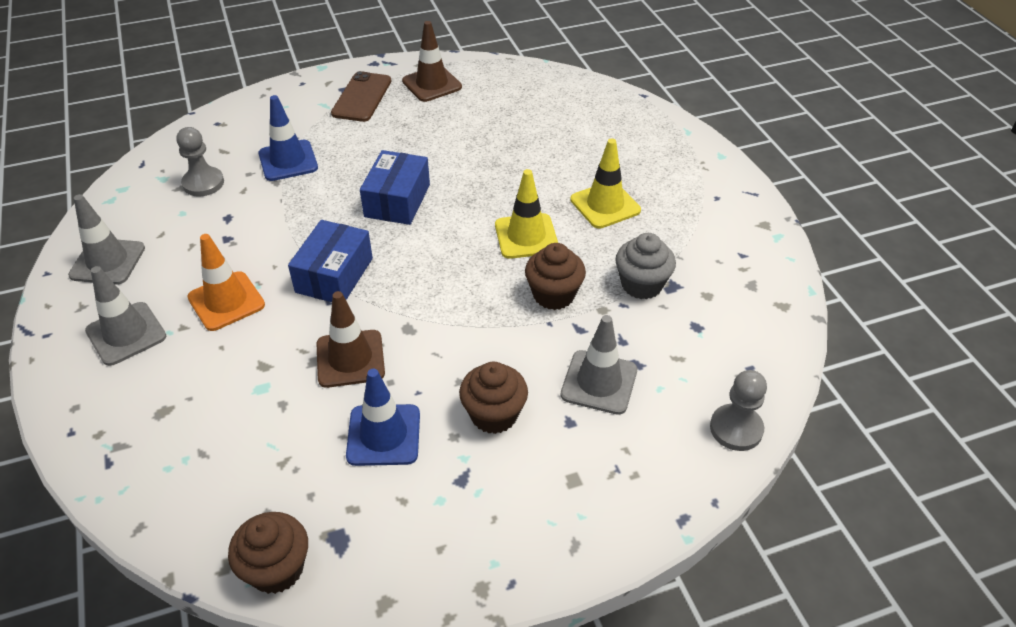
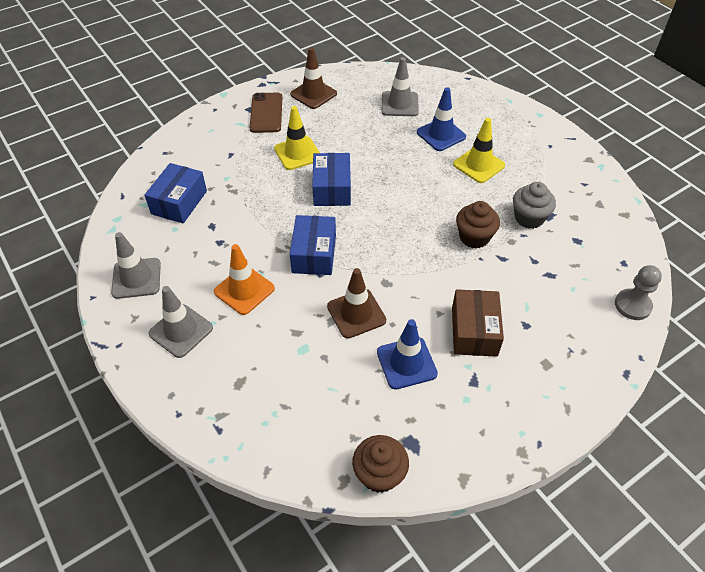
camera: 15 degrees left, 5 degrees up
grey pawn [176,127,224,197] -> blue box [144,163,207,224]
blue traffic cone [258,95,318,181] -> blue traffic cone moved to [417,87,466,151]
brown cupcake [459,362,528,434] -> brown box [452,289,504,357]
yellow traffic cone [495,169,558,259] -> yellow traffic cone moved to [274,106,320,170]
grey traffic cone [560,315,637,415] -> grey traffic cone moved to [382,57,419,116]

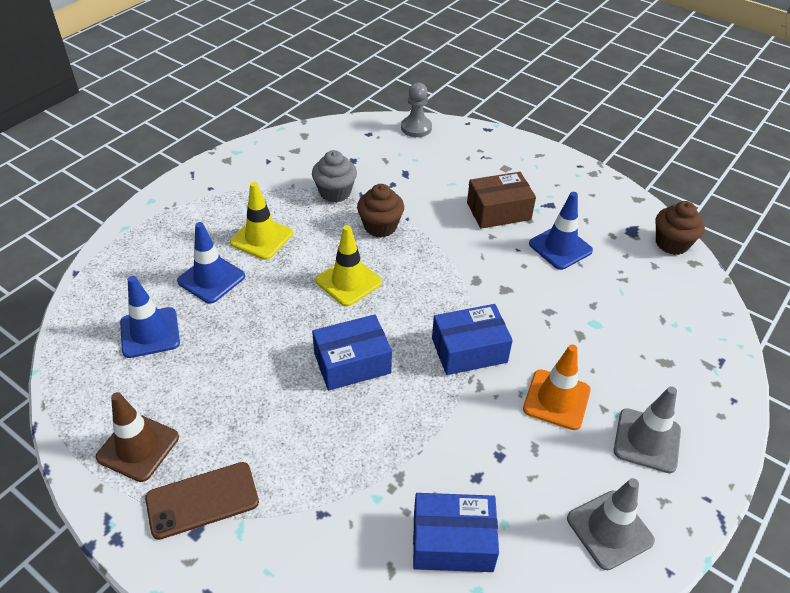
camera: 110 degrees left, 5 degrees down
yellow traffic cone [274,106,320,170] -> yellow traffic cone moved to [316,225,382,307]
brown traffic cone [327,268,386,339] -> none
grey traffic cone [382,57,419,116] -> blue traffic cone [120,276,180,358]

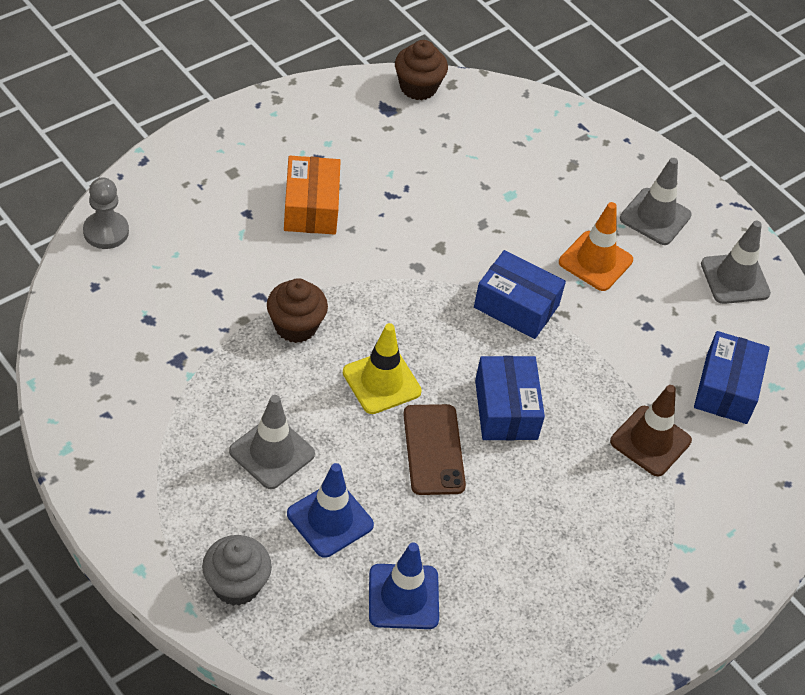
camera: 80 degrees left, 5 degrees up
brown traffic cone [96,392,179,482] -> brown traffic cone moved to [610,385,692,476]
brown phone [145,462,259,540] -> brown phone moved to [403,404,466,495]
yellow traffic cone [230,182,293,260] -> grey traffic cone [229,395,315,489]
grey cupcake [312,150,357,203] -> grey cupcake moved to [202,535,272,606]
blue box [432,304,513,375] -> blue box turned 60 degrees counterclockwise [474,250,566,339]
brown box [467,172,536,229] -> orange box [284,156,341,235]
blue traffic cone [529,192,593,270] -> none

